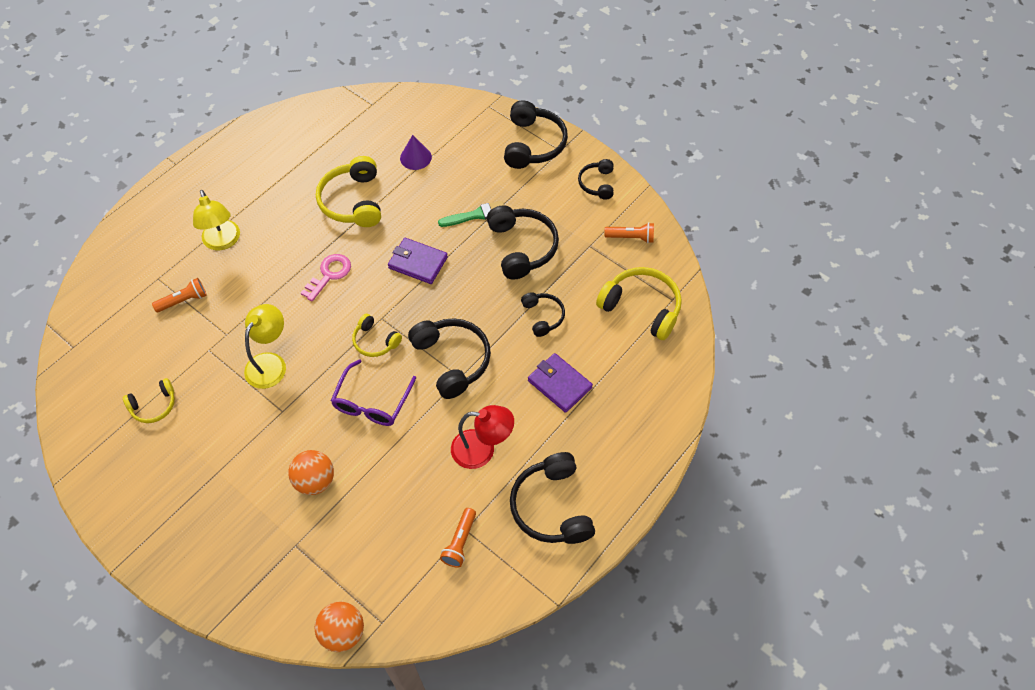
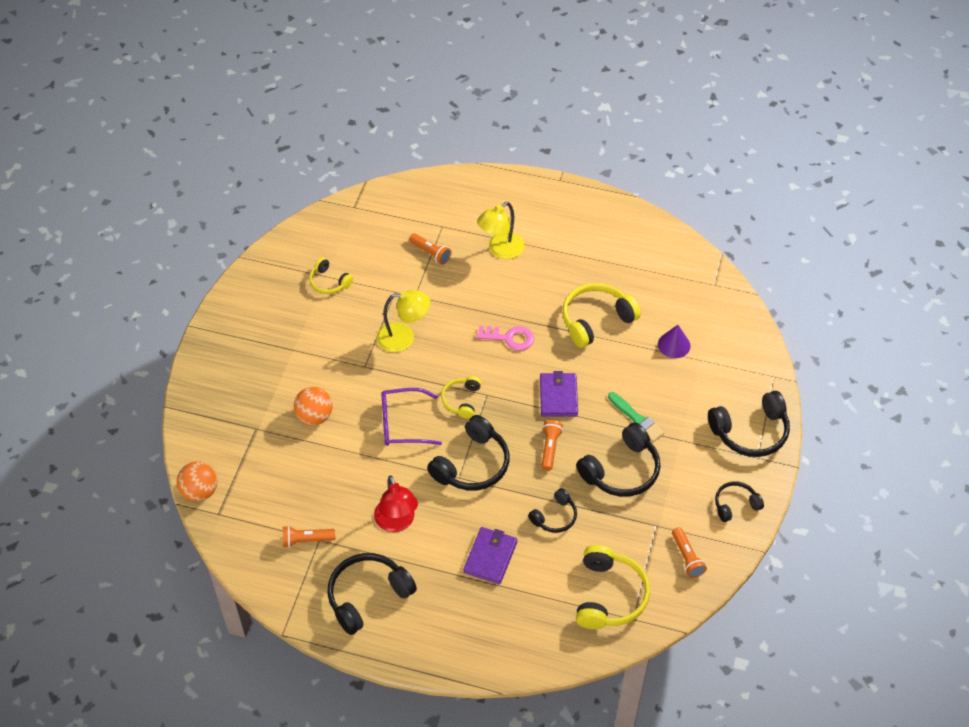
camera: 65 degrees right, 5 degrees down
none -> orange flashlight [541,420,563,471]

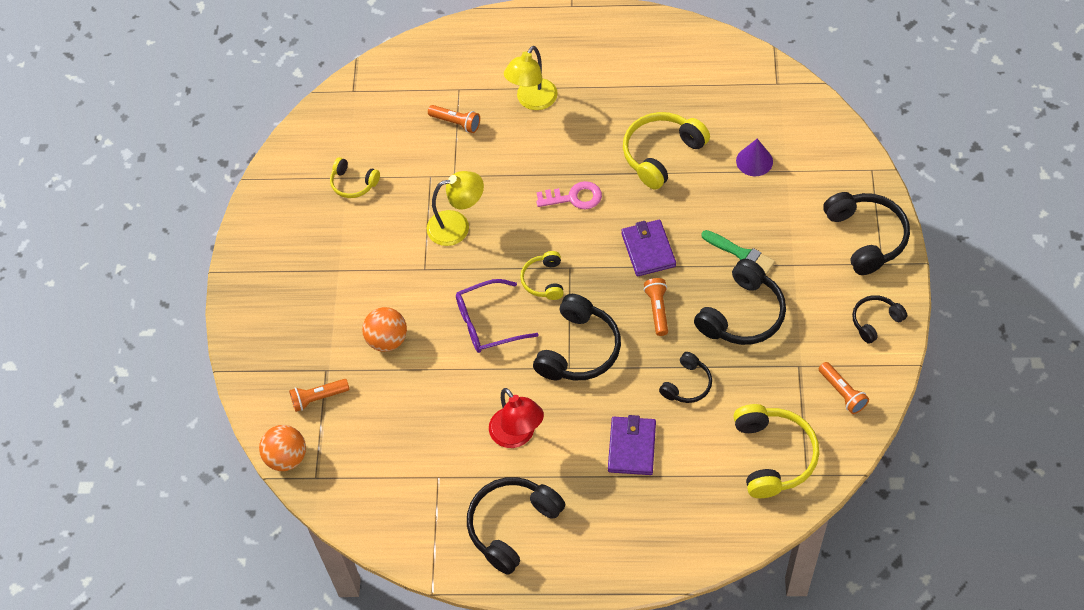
camera: 10 degrees left, 5 degrees up
orange flashlight [283,526,335,548] -> orange flashlight moved to [289,379,350,412]
black headphones [708,391,790,457] -> black headphones turned 75 degrees counterclockwise [823,192,910,275]

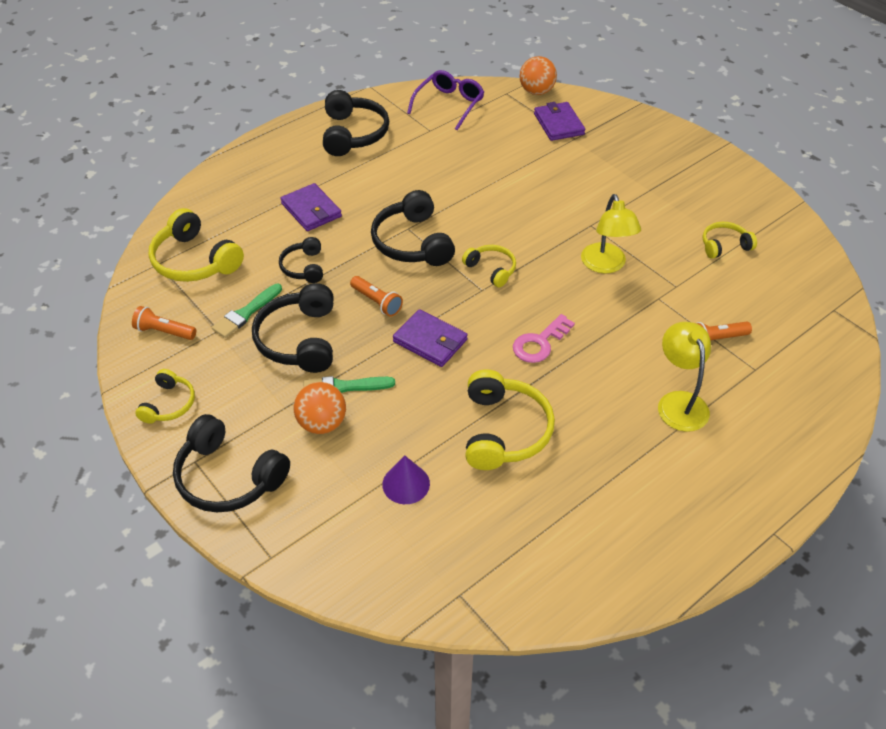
camera: 135 degrees right, 10 degrees down
orange flashlight [289,379,350,412] -> purple wallet [534,102,585,141]
orange ball [362,307,407,352] -> orange ball moved to [294,382,346,434]
yellow lamp [427,171,484,246] -> yellow lamp turned 45 degrees counterclockwise [581,194,641,273]
purple glasses [456,279,539,353] -> purple glasses moved to [407,70,484,130]
red lamp [489,388,544,448] -> none
black headphones [852,295,907,344] -> yellow headphones [135,369,195,424]
none -> green brush [212,284,282,338]

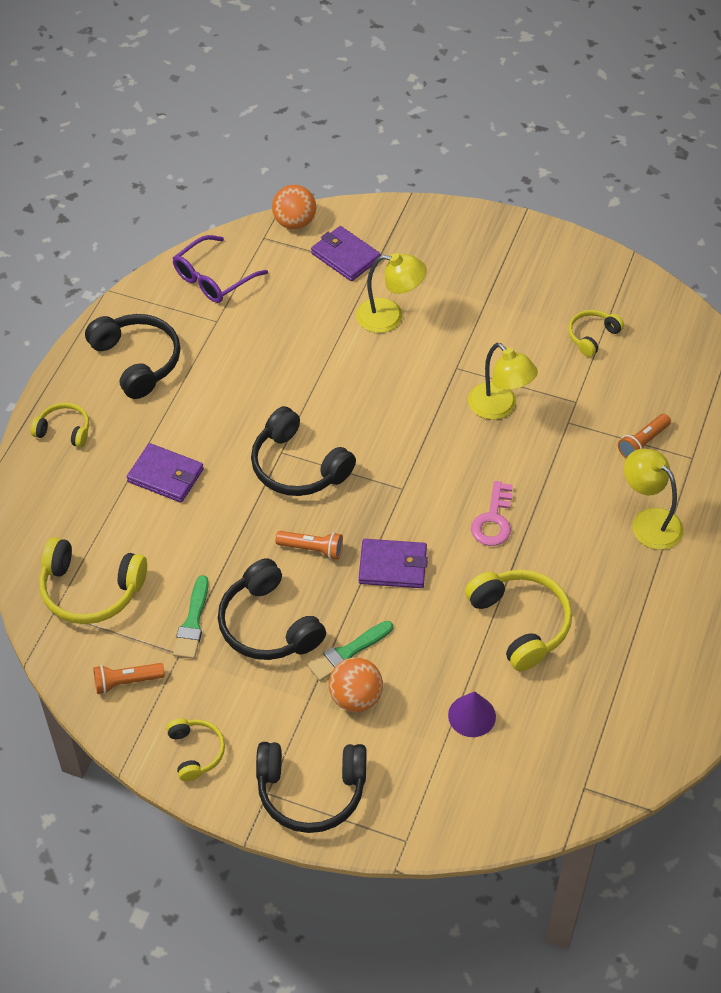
camera: 30 degrees left, 5 degrees up
black headphones [279,237,323,283] -> none
purple glasses [407,70,484,130] -> purple glasses turned 135 degrees counterclockwise [173,235,268,303]
yellow headphones [462,245,516,287] -> yellow headphones moved to [31,402,89,448]
none -> yellow lamp [356,253,427,333]

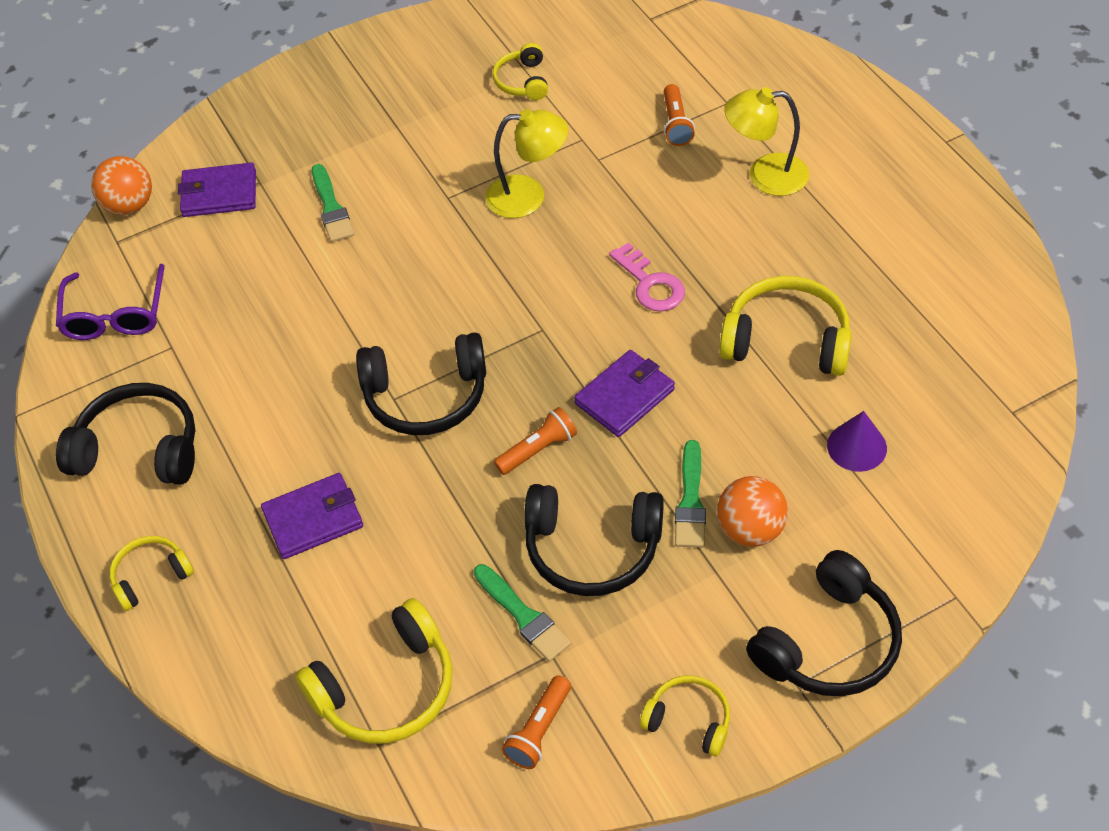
camera: 45 degrees left, 0 degrees up
yellow lamp [356,253,427,333] -> green brush [312,164,354,242]

